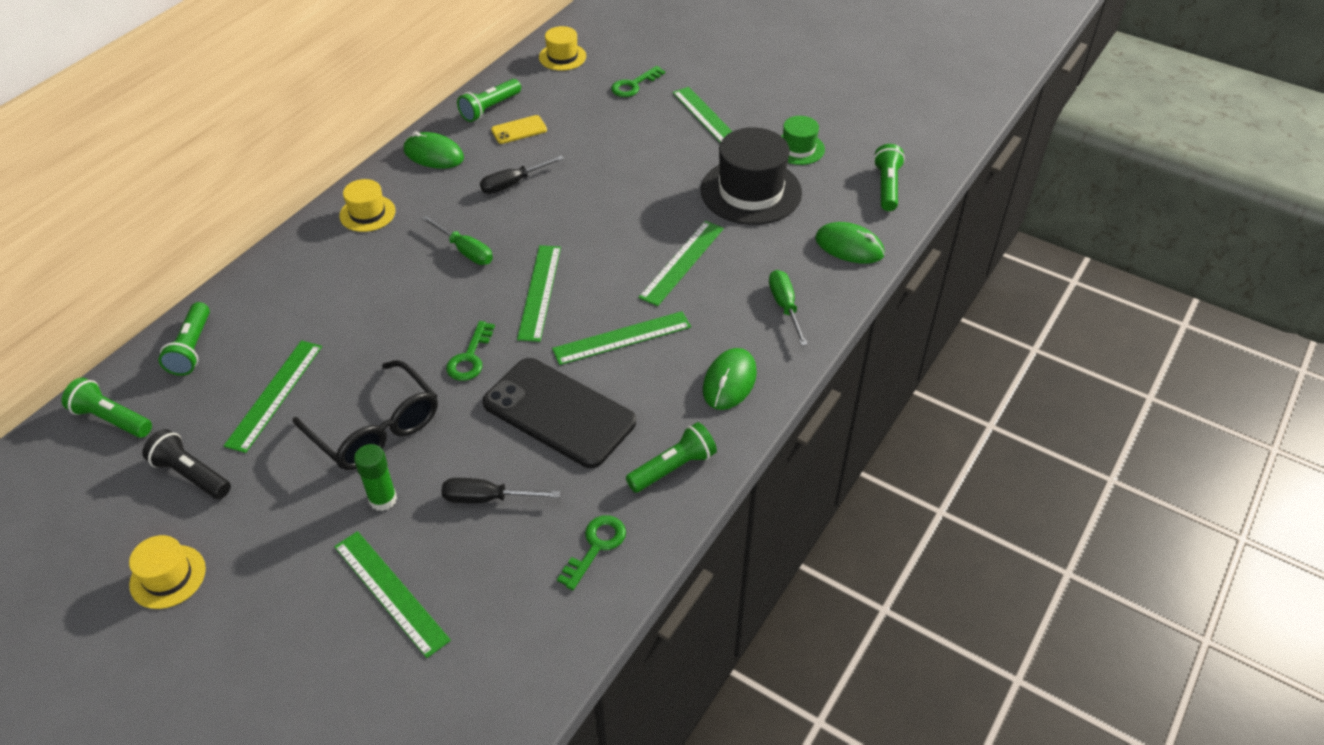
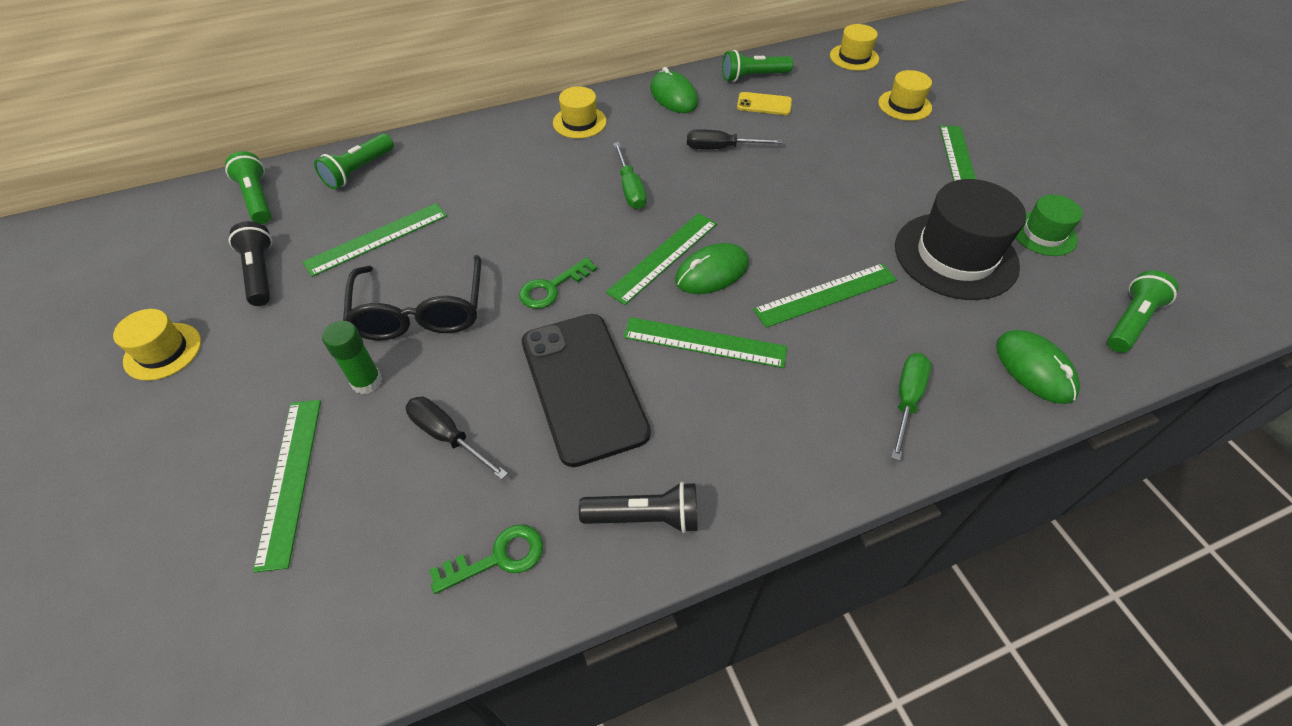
camera: 35 degrees right, 5 degrees up
green key [611,66,665,97] -> yellow hat [878,70,932,121]
green flashlight [626,422,717,493] -> black flashlight [579,482,698,533]
green mouse [703,348,757,410] -> green mouse moved to [675,243,749,294]

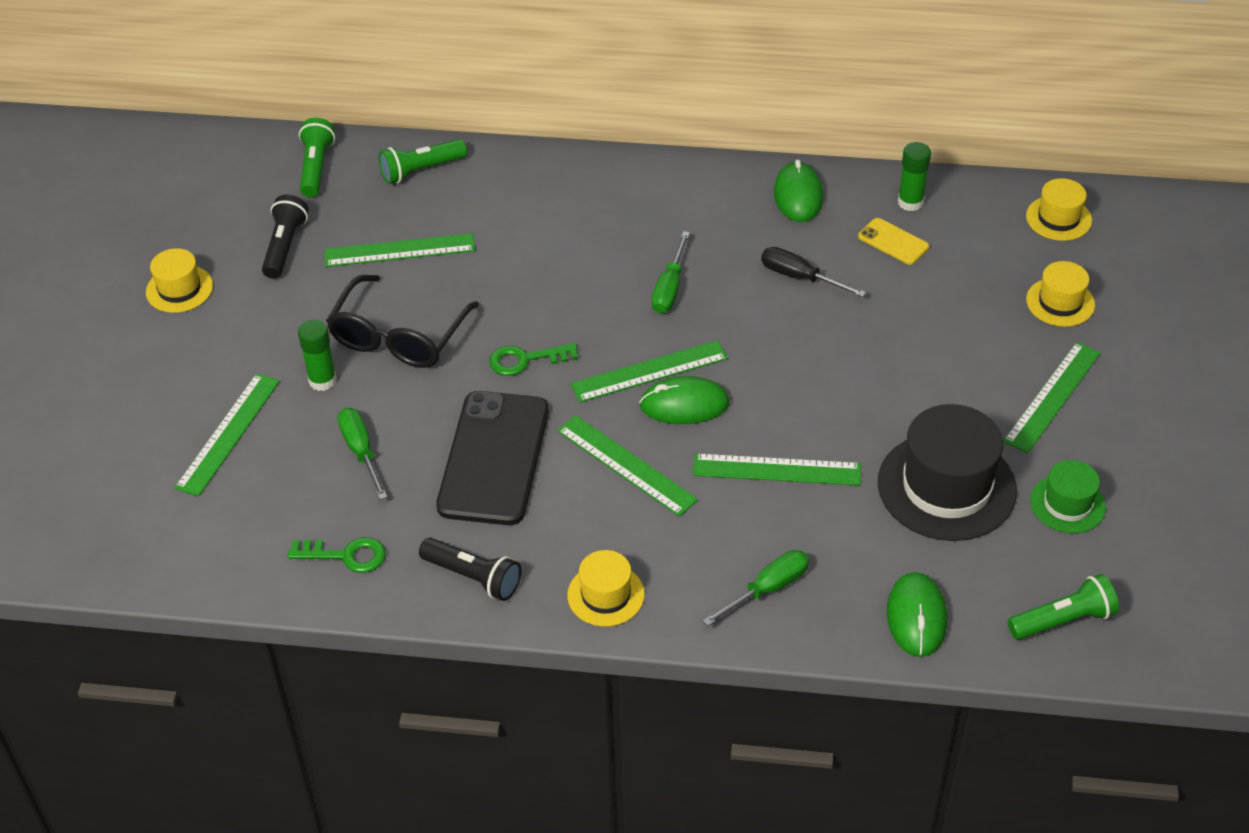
camera: 30 degrees right, 5 degrees down
black screwdriver [406,397,508,480] -> green screwdriver [338,408,387,500]
yellow hat [553,86,607,139] -> yellow hat moved to [567,550,645,627]
green flashlight [722,50,793,82] -> green glue stick [898,142,931,211]

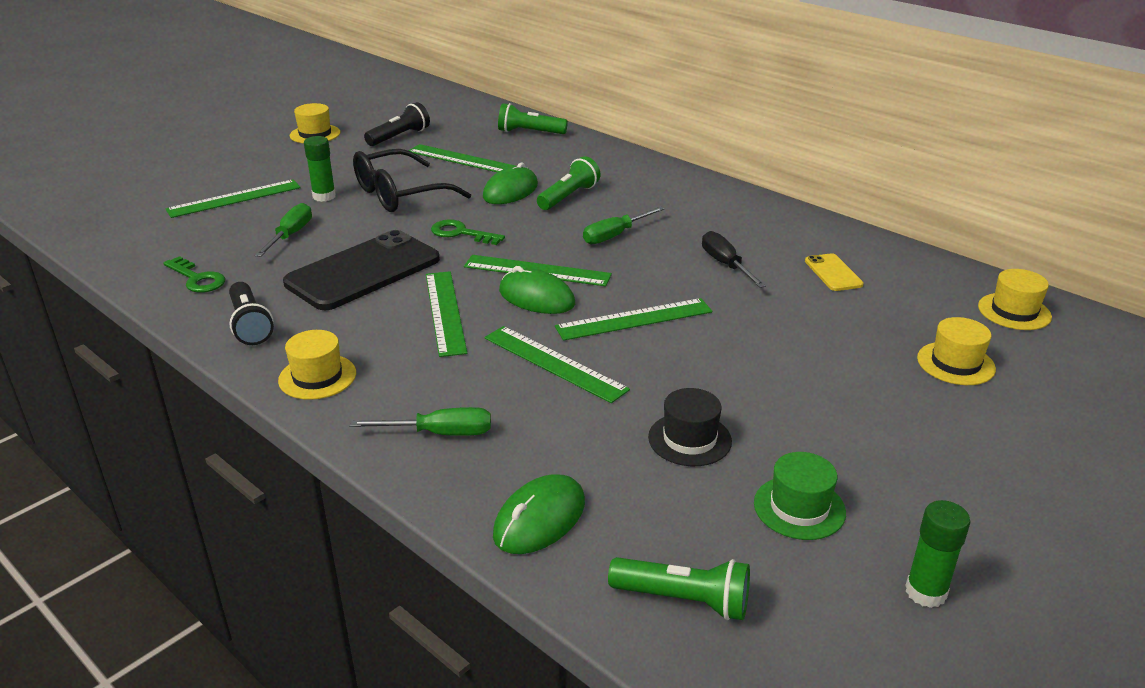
camera: 35 degrees right, 15 degrees down
green flashlight [299,118,335,197] -> green flashlight moved to [537,156,601,210]
green mouse [774,160,823,222] -> green mouse moved to [483,162,538,204]
black hat [878,404,1017,541] -> black hat [648,388,732,466], size x0.53
green glue stick [898,142,931,211] -> green glue stick moved to [905,500,971,608]
green ruler [1003,342,1101,453] -> green ruler moved to [555,298,712,341]

